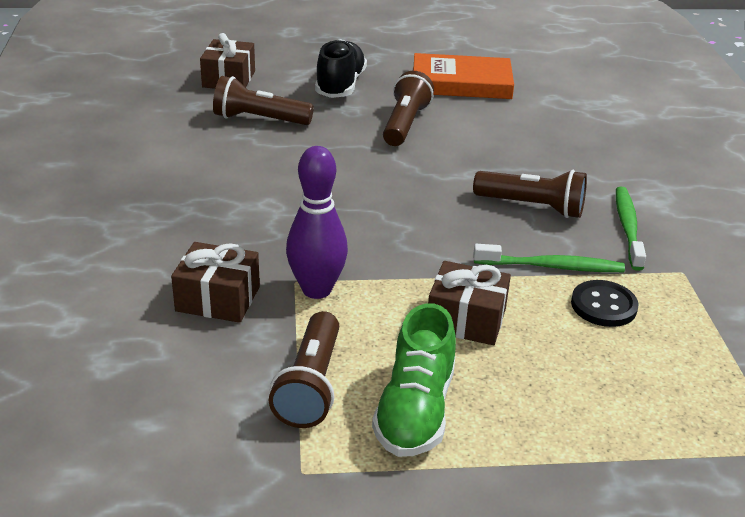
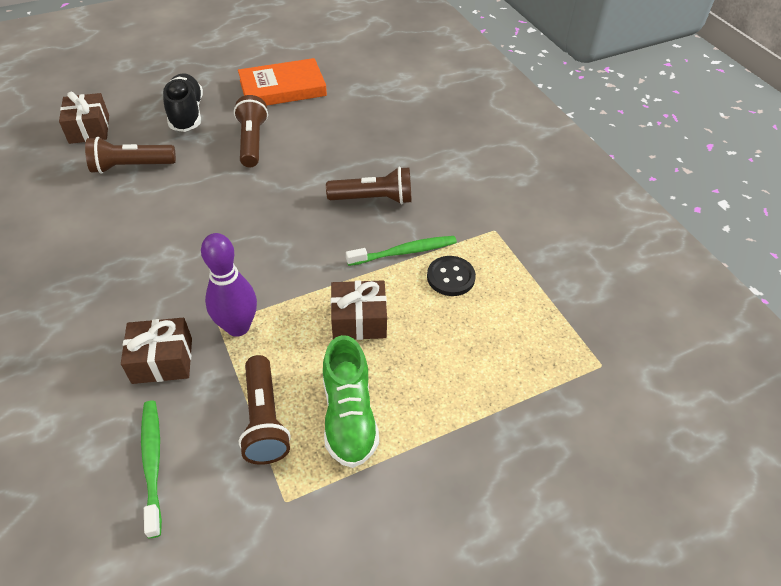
camera: 20 degrees left, 15 degrees up
green toothbrush [616,187,646,271] -> green toothbrush moved to [141,401,162,539]

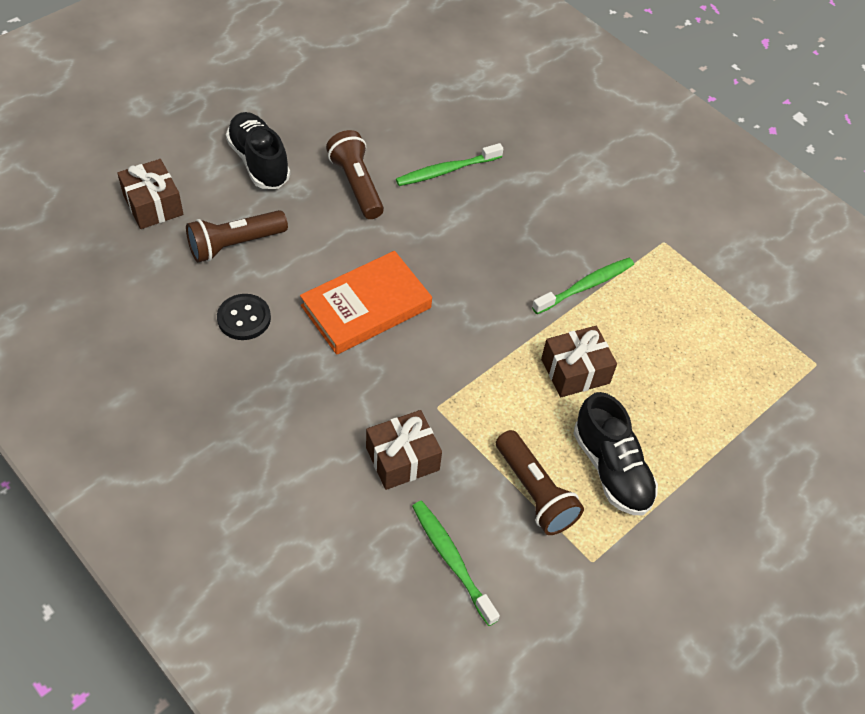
camera: 20 degrees left, 5 degrees up
purple bowling pin [201,233,257,337] -> none
orange book [238,58,327,106] -> orange book moved to [300,251,432,355]
green shoe [323,335,379,468] -> black shoe [574,392,658,515]
brown flashlight [326,167,412,204] -> none
black button [427,256,476,296] -> black button moved to [217,294,271,340]
none -> green toothbrush [396,143,503,186]

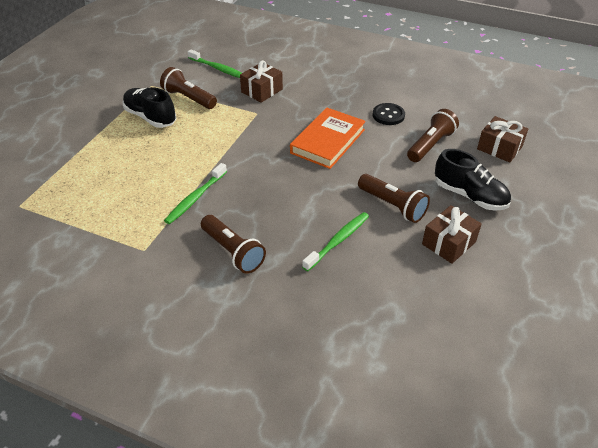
camera: 160 degrees right, 10 degrees down
brown gift [541,326,617,397] -> brown gift moved to [422,205,482,264]
none -> brown flashlight [201,215,266,274]

